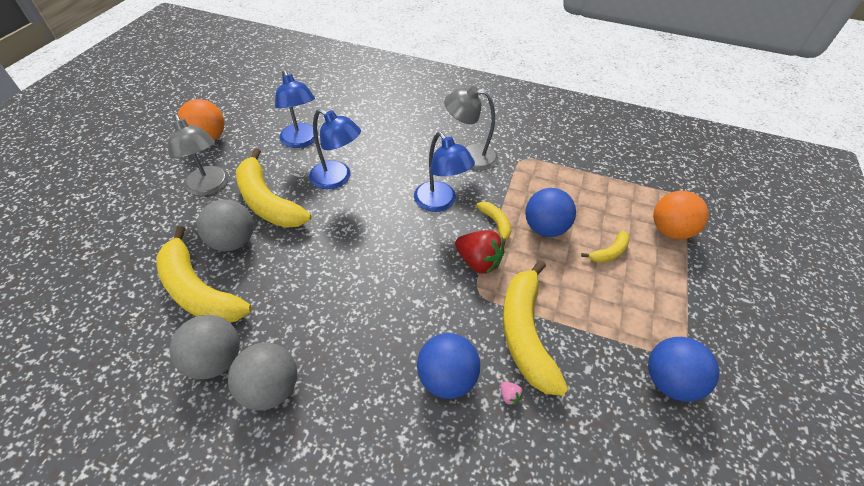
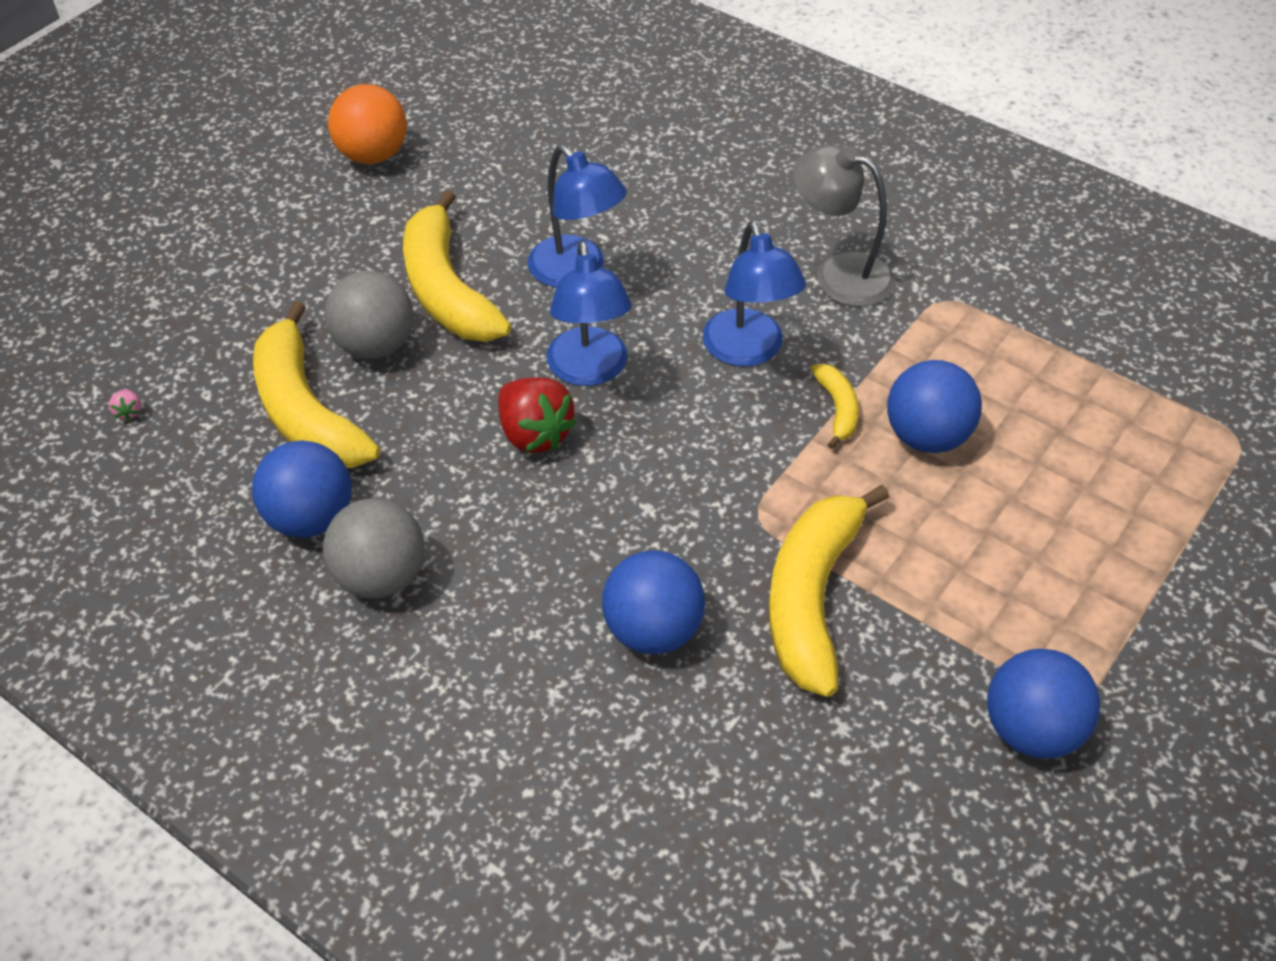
camera: 20 degrees right, 0 degrees up
grey lamp [168,114,229,196] -> none
grey ball [170,315,240,379] -> blue ball [252,440,352,538]
blue lamp [275,70,318,148] -> blue lamp moved to [547,241,632,386]
red strawberry [455,230,504,274] -> red strawberry moved to [498,377,577,453]
pink strawberry [500,381,523,406] -> pink strawberry moved to [109,389,142,420]
yellow banana [581,231,630,263] -> none
orange ball [653,191,709,240] -> none

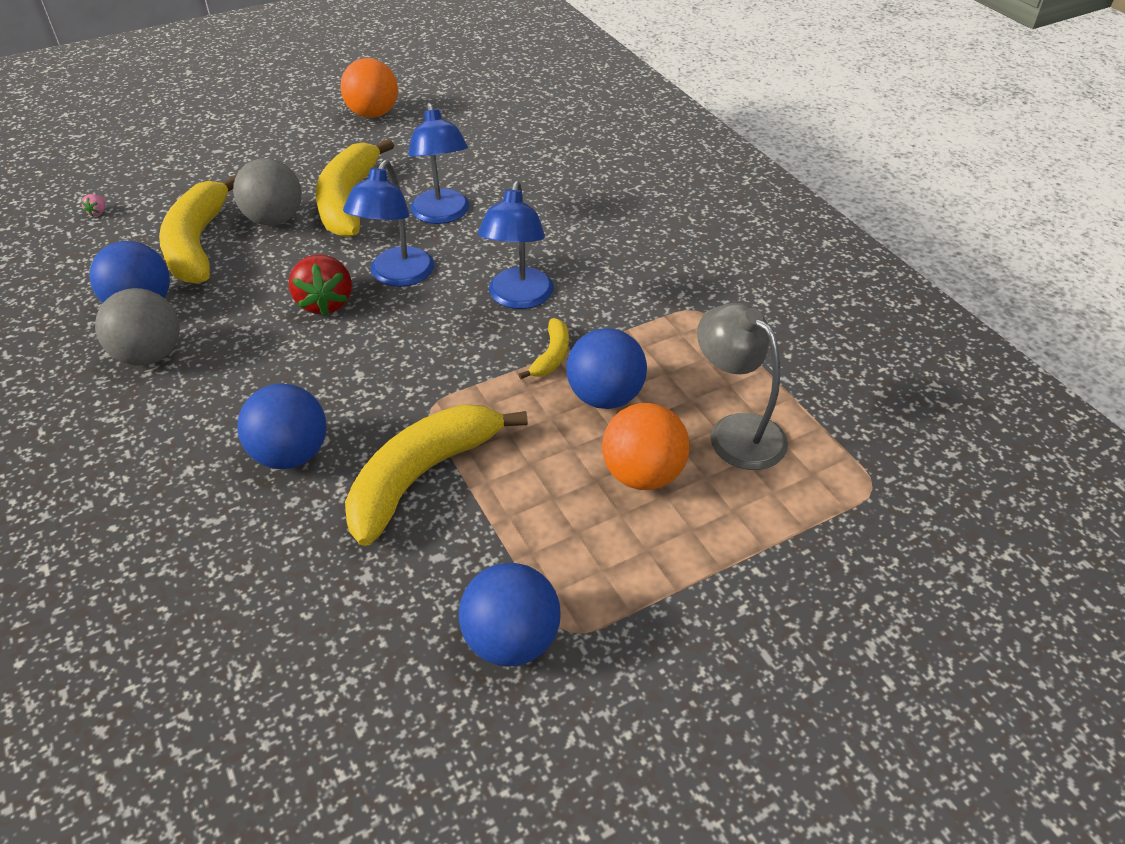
camera: 25 degrees right, 5 degrees down
grey lamp [793,145,895,307] -> grey lamp moved to [697,303,788,470]
none -> orange ball [602,403,690,490]

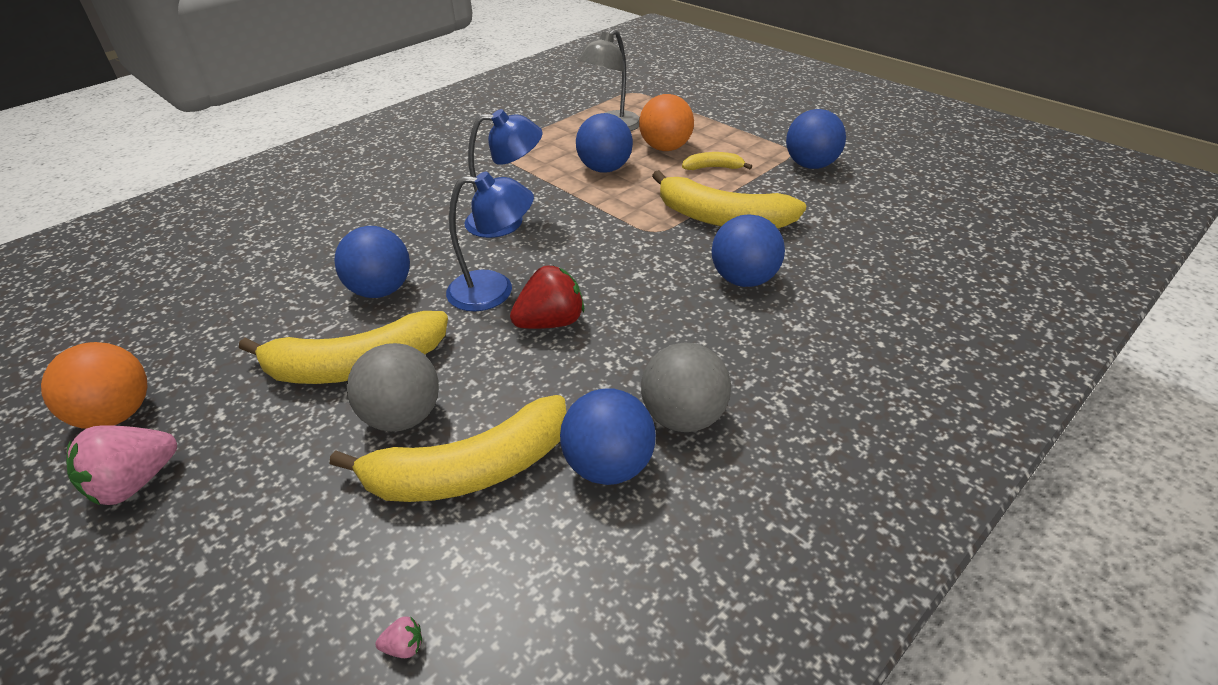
camera: 105 degrees left, 5 degrees down
blue lamp [408,103,469,224] -> blue ball [334,226,410,298]
yellow banana [518,319,569,379] -> yellow banana moved to [682,152,752,170]
none -> pink strawberry [66,425,177,505]

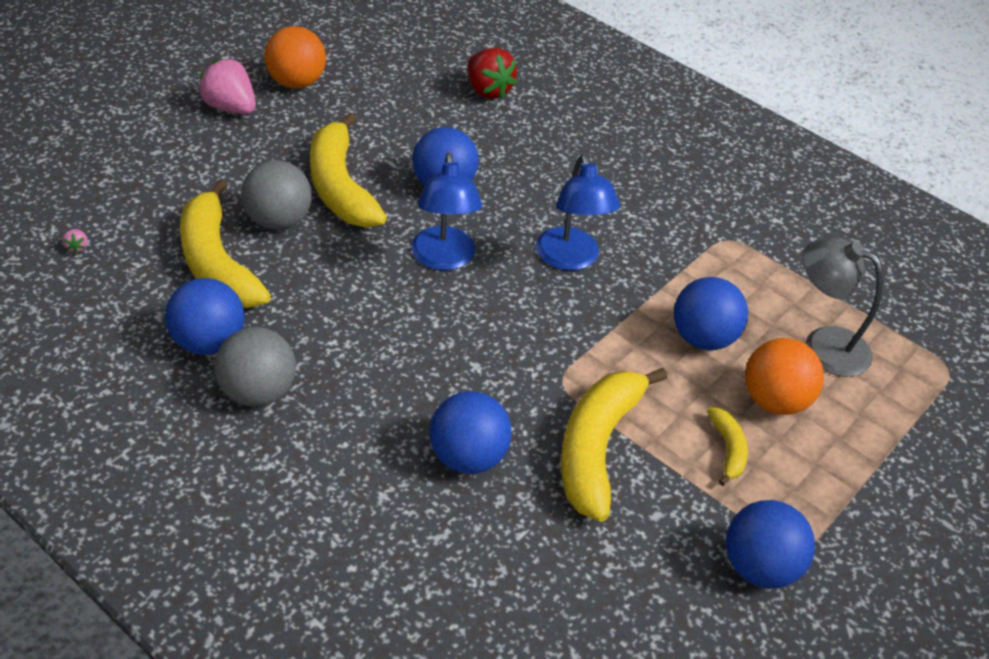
camera: 80 degrees right, 5 degrees up
red strawberry [510,266,584,329] -> red strawberry moved to [468,48,517,99]

